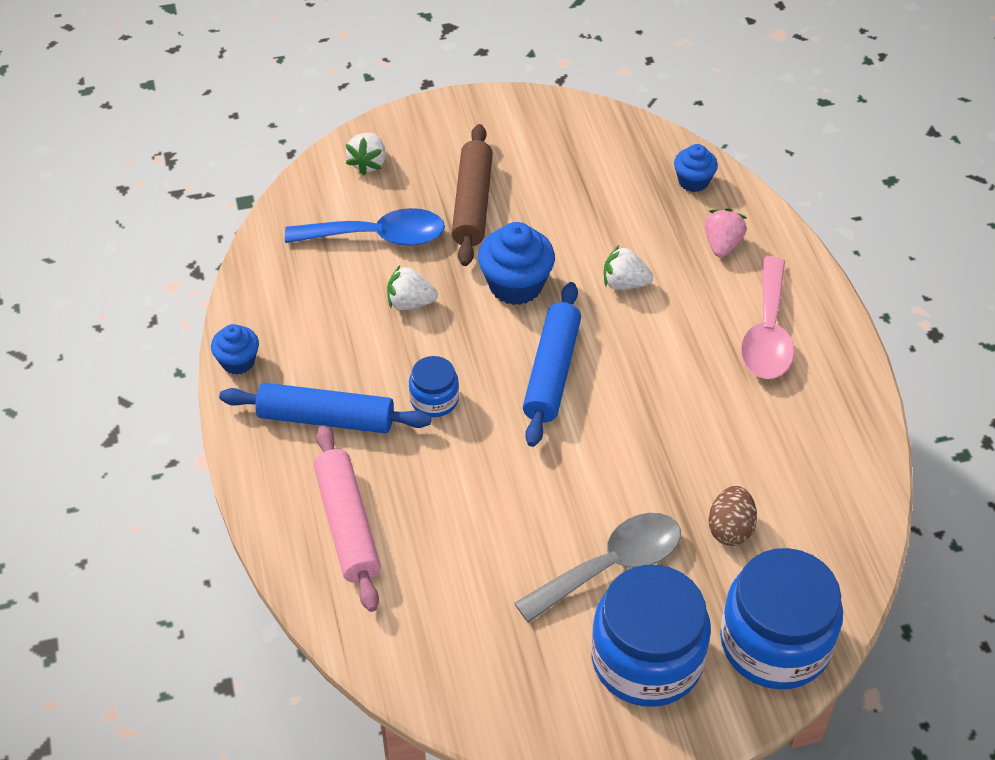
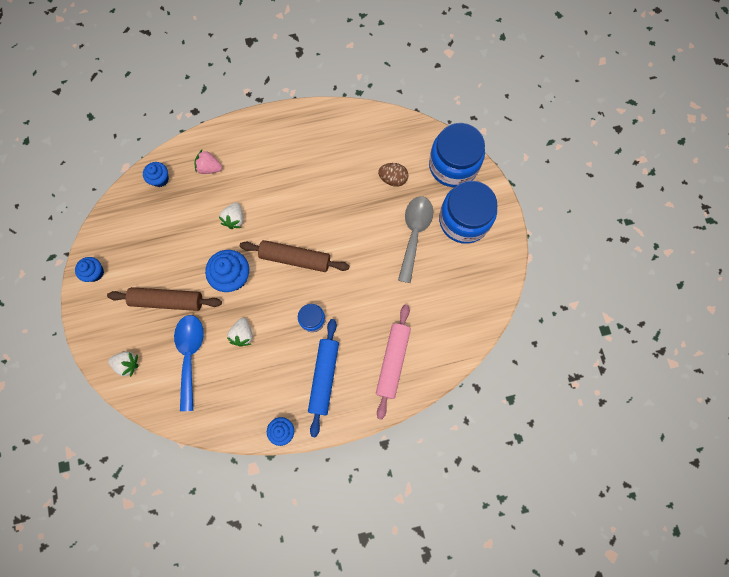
camera: 90 degrees left, 25 degrees up
pink rolling pin [314,425,381,612] -> pink rolling pin turned 60 degrees counterclockwise [376,305,411,420]
grey spoon [514,513,681,623] -> grey spoon turned 45 degrees clockwise [398,197,433,283]
blue rolling pin [523,282,581,447] -> brown rolling pin [240,240,349,272]
pink spoon [741,256,794,379] -> none
none -> blue cupcake [75,257,104,282]

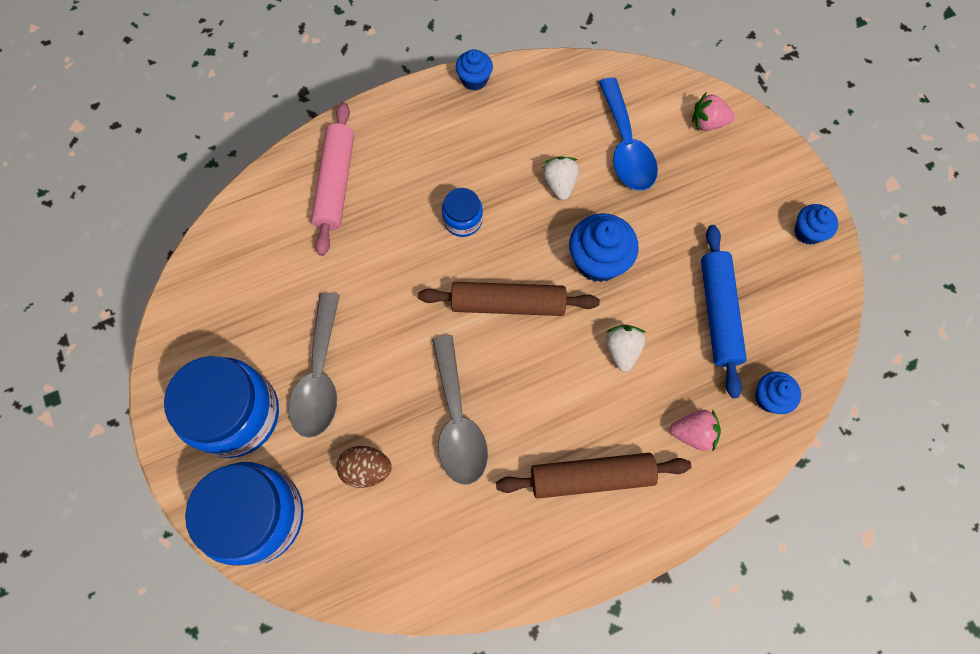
camera: 170 degrees right, 5 degrees down
brown rolling pin [107,287,222,311] -> brown rolling pin moved to [496,453,691,499]
white strawberry [108,351,138,377] -> pink strawberry [692,93,735,131]
blue rolling pin [308,319,339,437] -> blue rolling pin moved to [701,225,747,398]
none -> grey spoon [432,335,488,485]

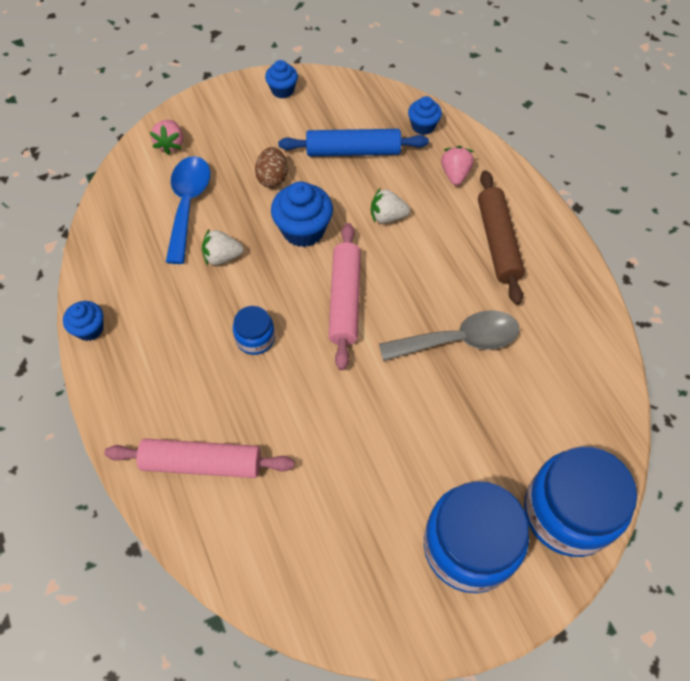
camera: 90 degrees left, 10 degrees down
grey spoon [289,293,340,438] -> none
brown egg [336,446,392,488] -> brown egg moved to [255,147,288,188]
brown rolling pin [418,282,600,316] -> pink rolling pin [328,223,361,370]
blue spoon [599,78,658,191] -> blue spoon turned 75 degrees counterclockwise [166,156,210,264]

